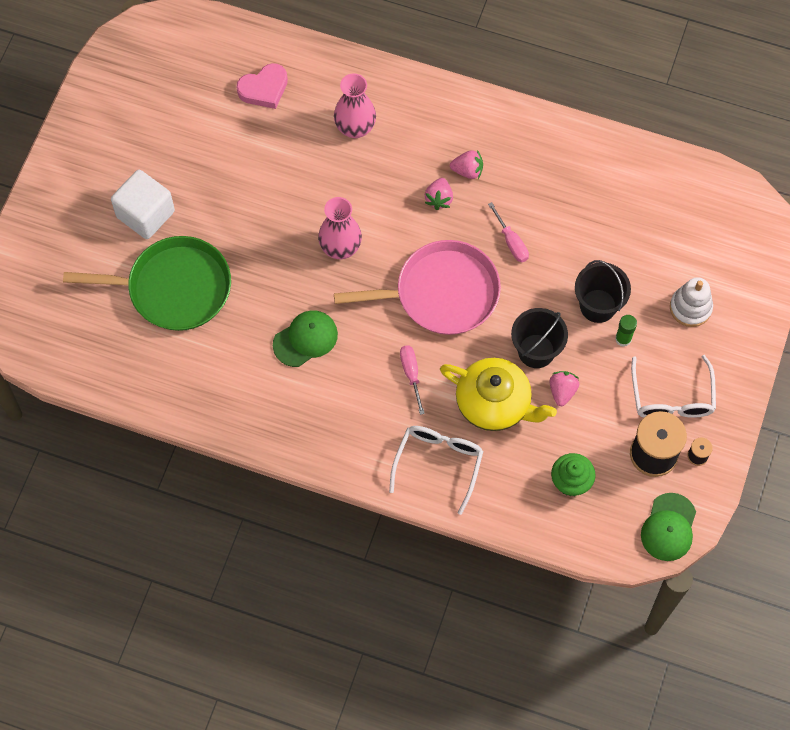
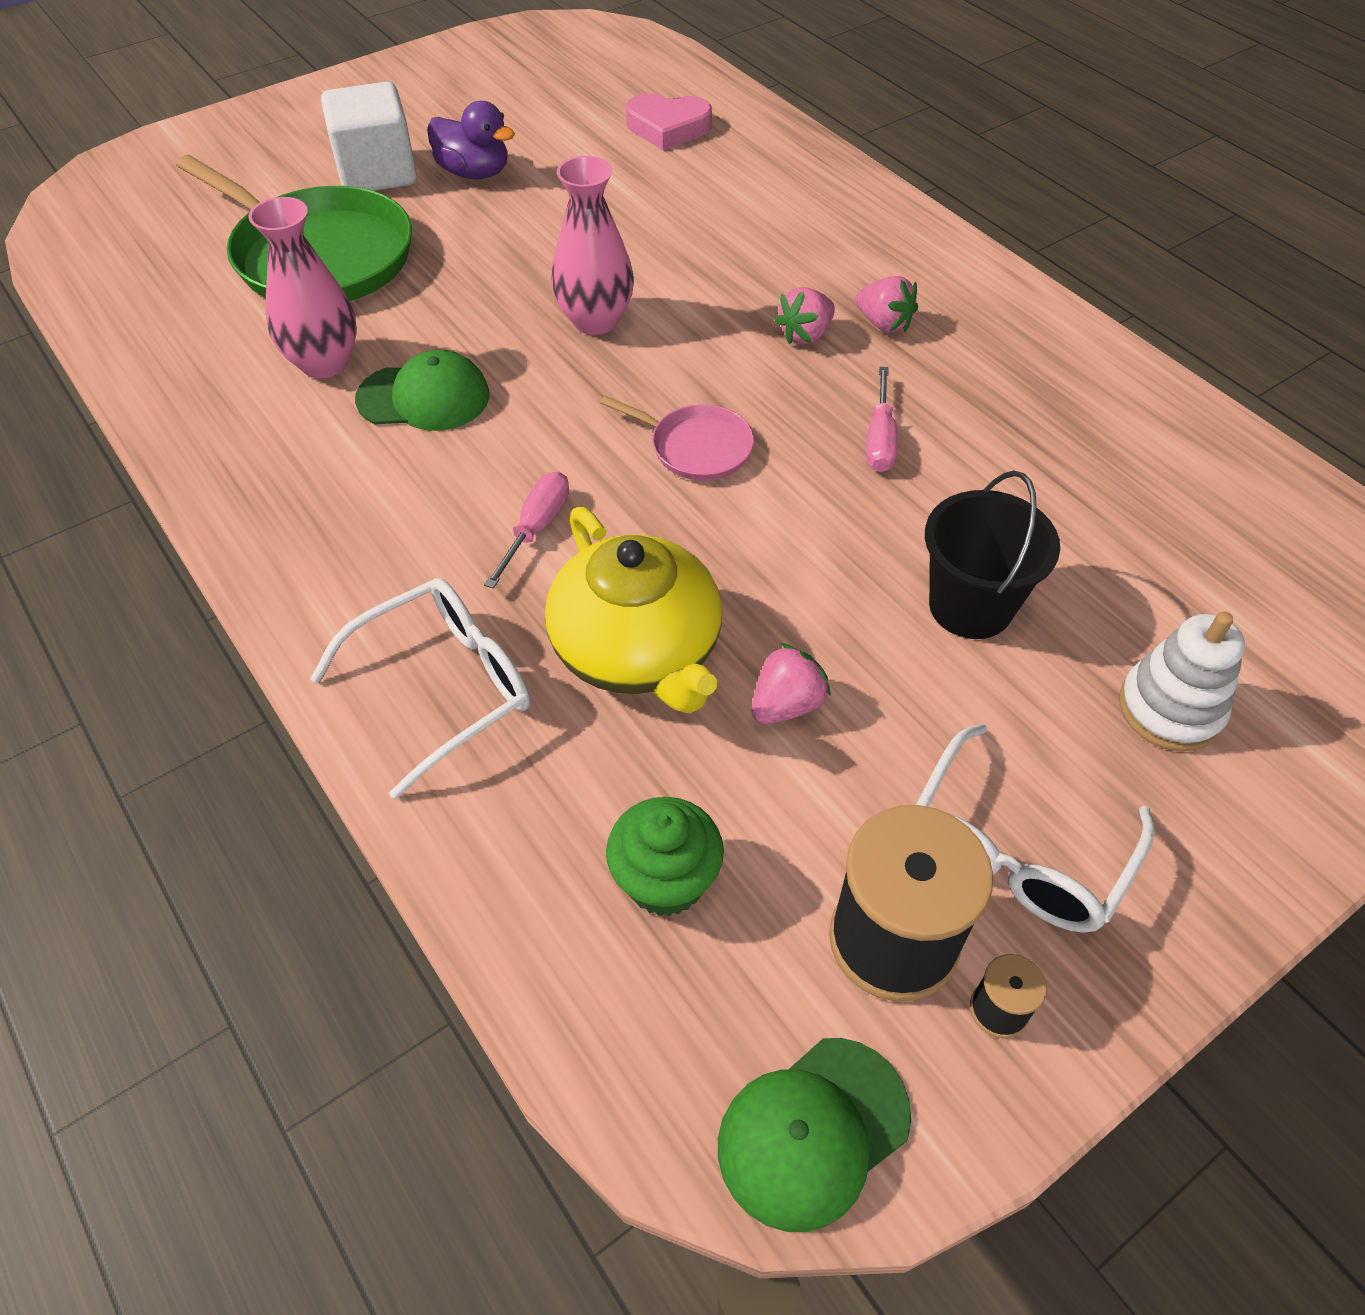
camera: 35 degrees right, 15 degrees down
pink vase [334,73,376,138] -> pink vase moved to [248,197,357,379]
pink pan [334,240,501,335] -> pink pan [600,396,754,481], size x0.49
black bucket [511,308,568,368] -> none
green glue stick [615,315,637,347] -> none
none -> purple duck [427,101,515,179]

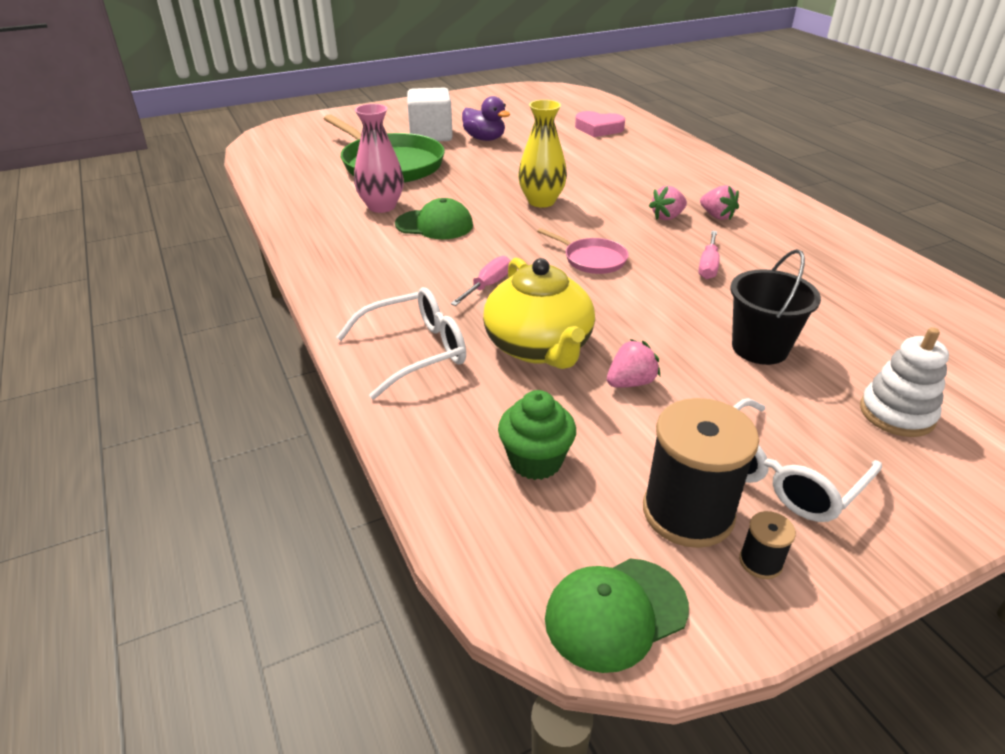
camera: 10 degrees right, 15 degrees down
pink vase [551,156,634,335] -> yellow vase [518,100,567,208]

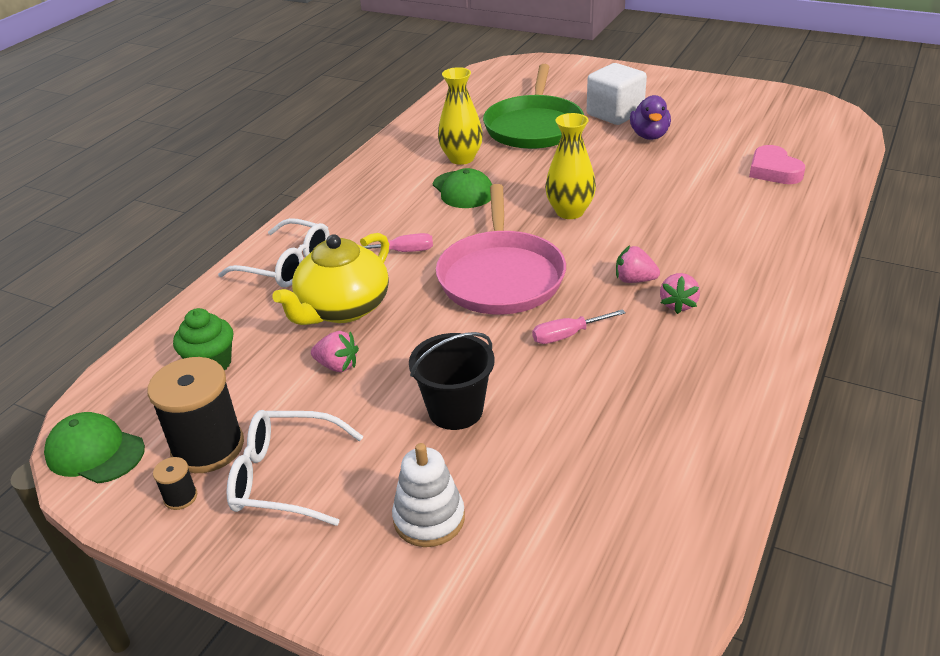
camera: 55 degrees right, 0 degrees up
pink vase [354,104,404,213] -> yellow vase [438,67,483,165]
pink pan [537,228,629,274] -> pink pan [436,184,566,315], size x2.06

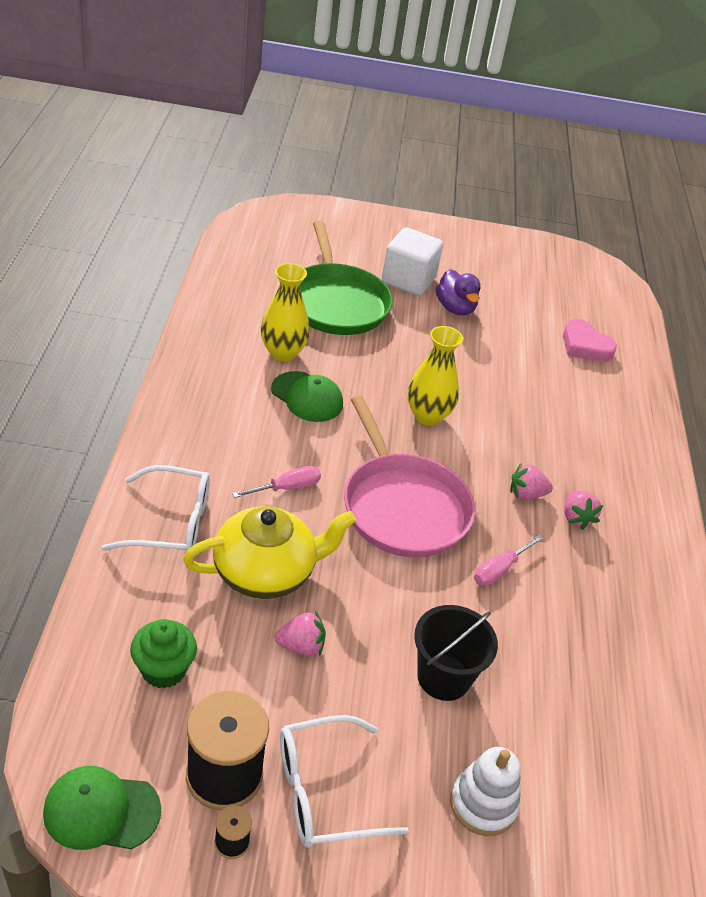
camera: 30 degrees left, 5 degrees up
yellow teapot [272,233,389,325] -> yellow teapot turned 120 degrees counterclockwise [183,506,356,599]

